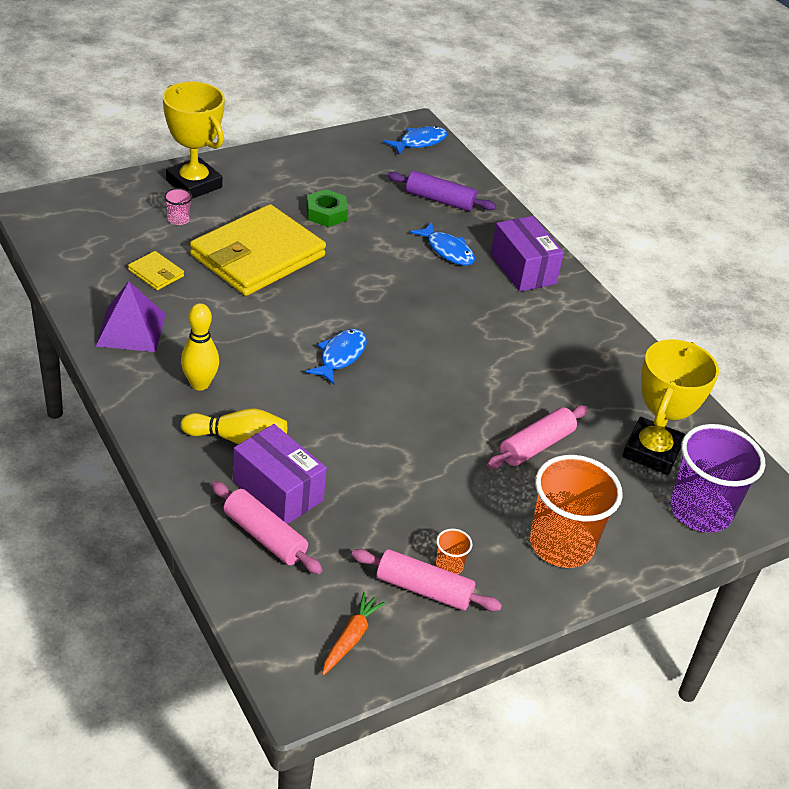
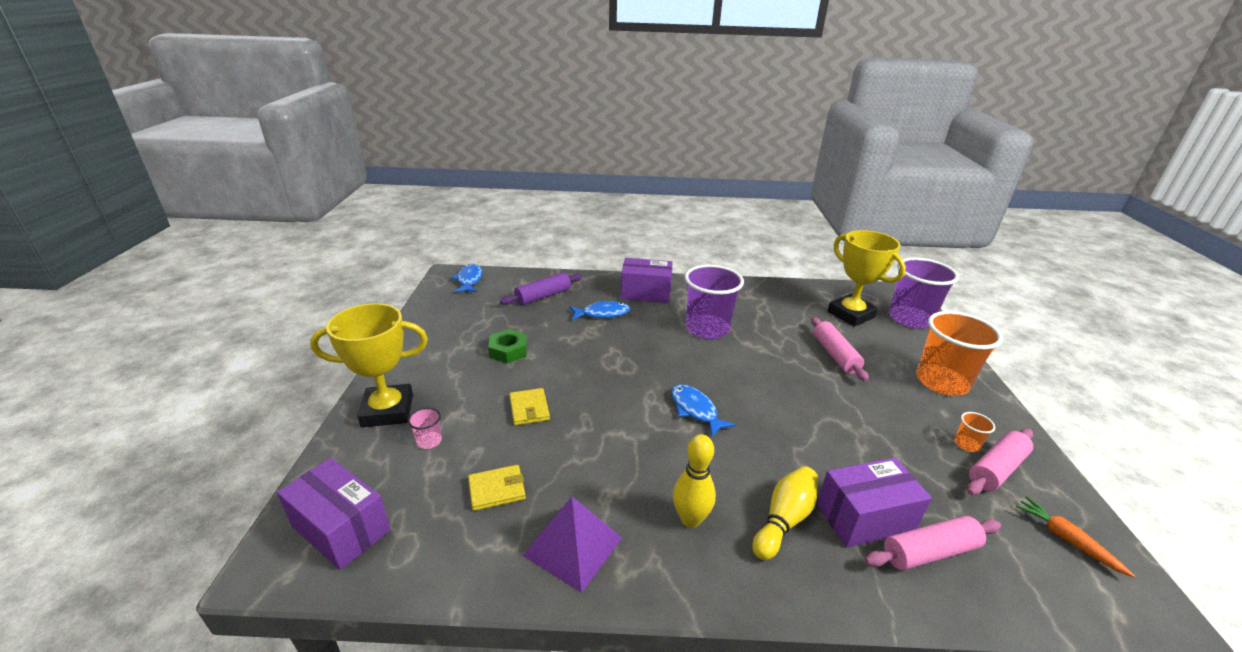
camera: 55 degrees left, 10 degrees down
yellow wallet [190,204,326,296] -> yellow wallet [509,388,550,425], size x0.40
none -> purple box [277,458,391,570]
none -> purple cup [685,265,744,339]

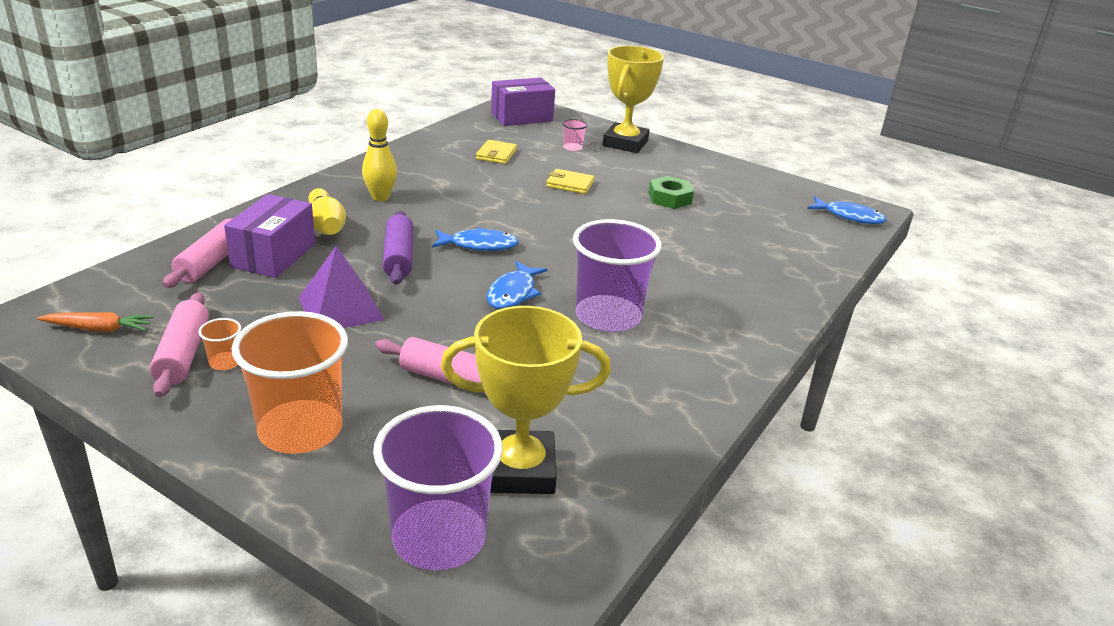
camera: 120 degrees right, 0 degrees up
purple rolling pin [500,272,582,305] -> purple rolling pin moved to [383,211,414,285]
purple pyramid [523,497,622,593] -> purple pyramid moved to [299,246,385,328]
blue fish [569,301,631,320] -> blue fish moved to [487,261,548,309]
purple box [621,258,673,303] -> none

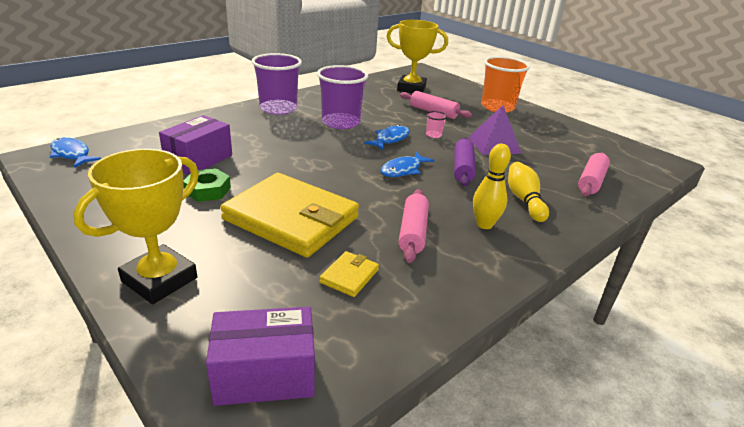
camera: 165 degrees left, 0 degrees up
orange carrot [37,312,154,332] -> none
pink rolling pin [150,293,209,397] -> pink rolling pin moved to [398,189,429,263]
orange cup [199,318,241,370] -> none
purple box [224,194,315,278] -> purple box moved to [159,115,232,175]
purple cup [373,405,503,570] -> purple cup moved to [252,53,302,115]
blue fish [432,227,519,251] -> blue fish turned 60 degrees counterclockwise [381,152,435,177]
yellow wallet [546,169,595,194] -> yellow wallet [220,173,359,257], size x2.47
pink cup [562,119,587,151] -> pink cup moved to [426,111,447,138]

